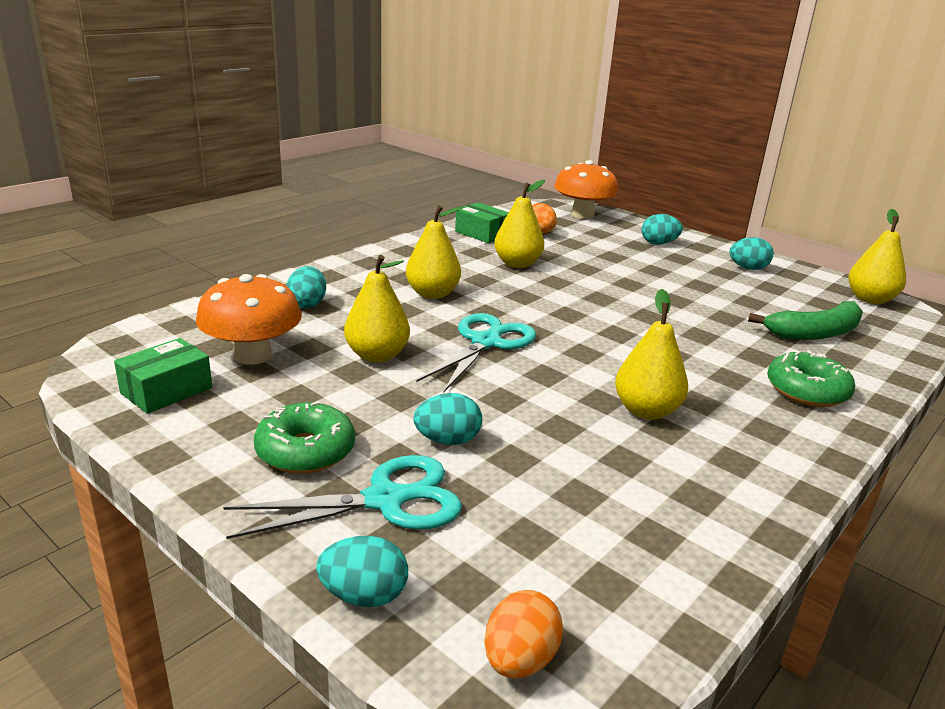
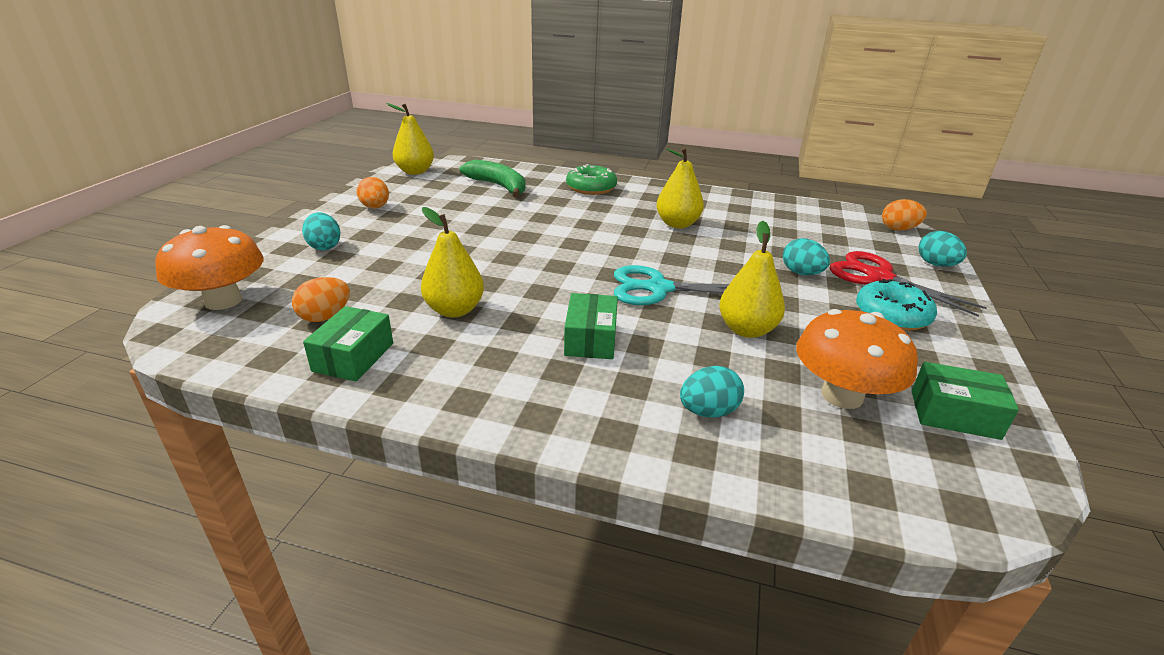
camera: 115 degrees left, 5 degrees up
turquoise scissors [223,455,462,539] -> red scissors [830,251,987,317]
green donut [254,402,355,474] -> turquoise donut [856,279,937,331]
yellow pear [406,205,463,299] -> green box [564,293,618,359]
turquoise egg [729,237,773,270] -> orange egg [356,177,389,208]

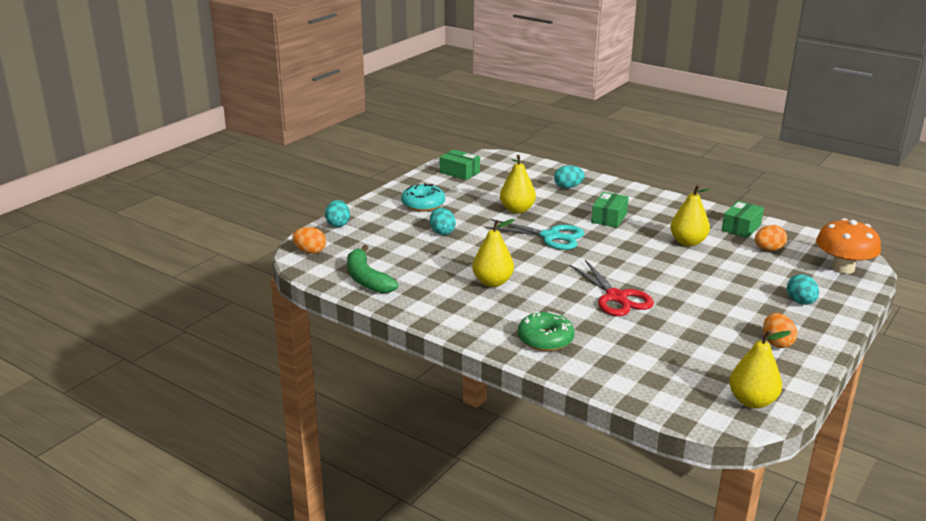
camera: 160 degrees left, 5 degrees down
green banana [460,160,526,197] -> green banana moved to [347,245,399,293]
orange mushroom [796,309,918,409] -> none
red scissors [830,251,987,317] -> red scissors moved to [569,260,654,316]

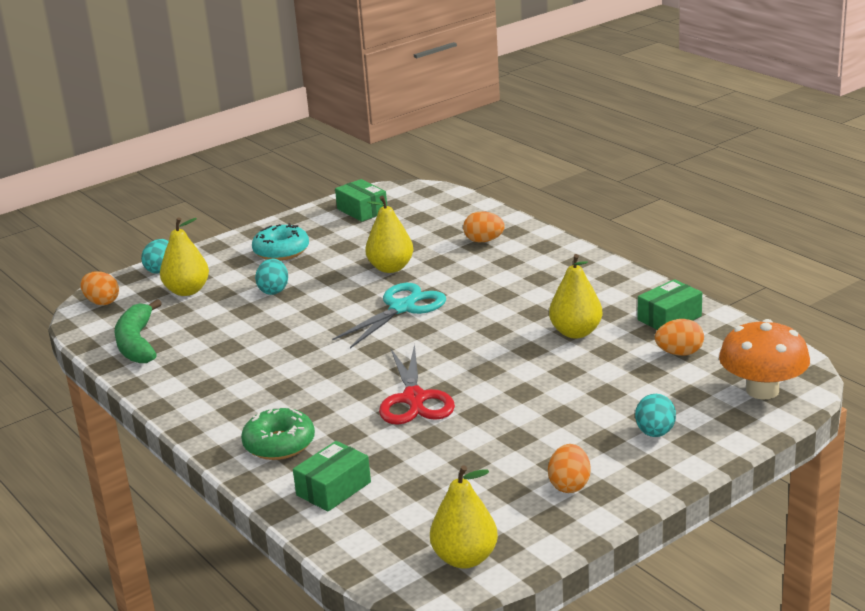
camera: 20 degrees right, 0 degrees up
yellow pear [472,219,515,287] -> yellow pear moved to [160,217,209,296]
turquoise scissors [484,219,584,250] -> turquoise scissors turned 90 degrees counterclockwise [332,283,446,348]
turquoise egg [554,165,585,188] -> orange egg [463,211,505,242]
green box [591,192,629,228] -> green box moved to [293,441,371,511]

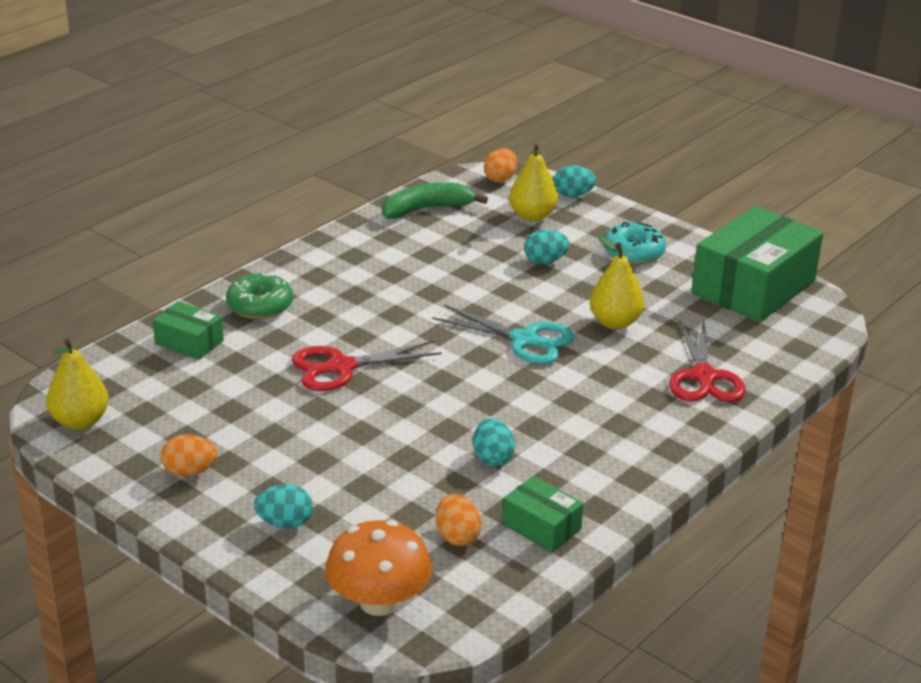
camera: 75 degrees right, 5 degrees up
green box [335,179,387,222] -> green box [691,206,823,322], size x2.08
orange egg [463,211,505,242] -> red scissors [669,320,746,402]
yellow pear [549,254,603,339] -> turquoise egg [473,418,515,466]

